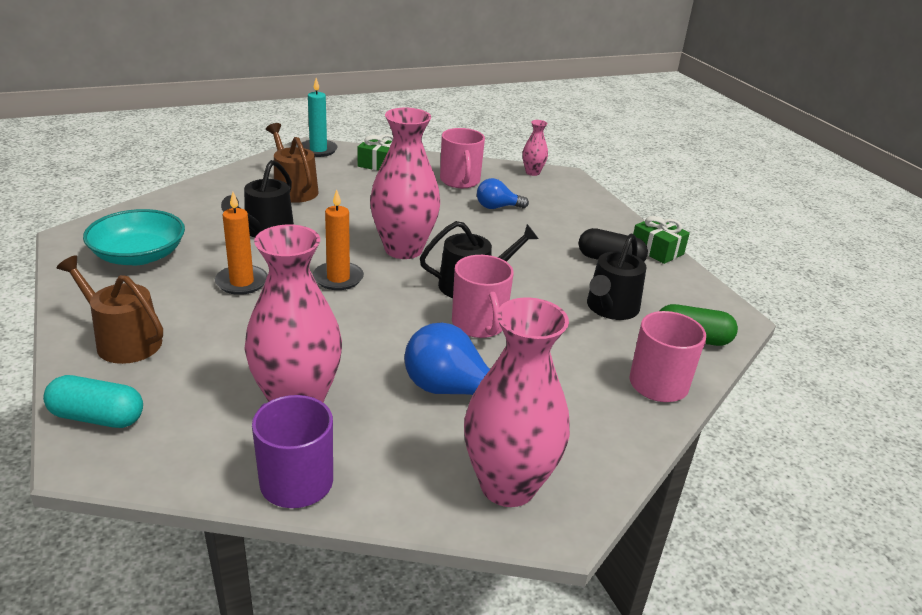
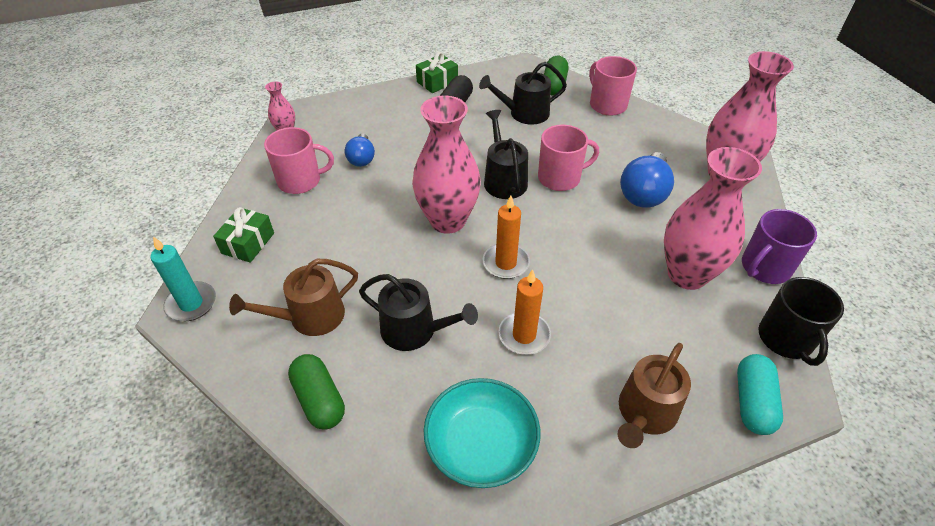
camera: 85 degrees left, 15 degrees up
black watering can [587,234,646,320] -> black watering can turned 135 degrees clockwise [479,62,567,125]
none -> green capsule [288,354,345,430]
none -> black mug [759,277,844,366]

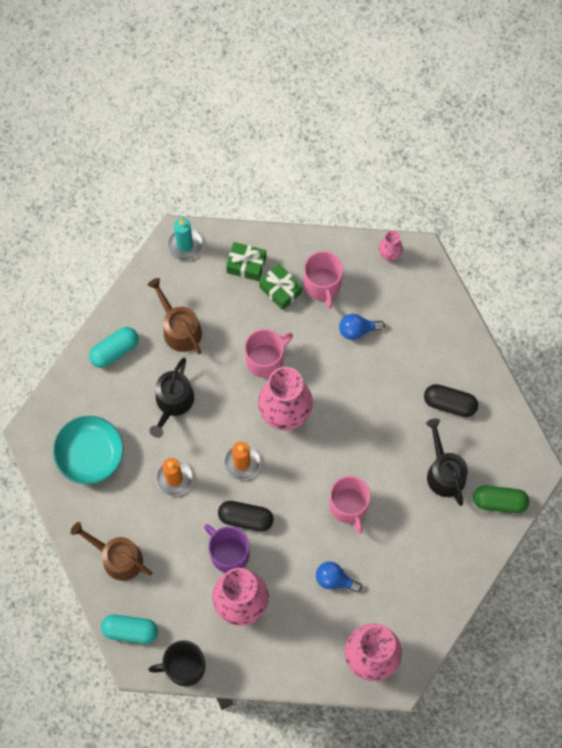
camera: 85 degrees right, 25 degrees up
green capsule [288,354,345,430] -> turquoise capsule [89,327,139,368]
green gift [416,52,458,93] -> green gift moved to [259,263,302,310]
black watering can [484,110,528,199] -> none
pink mug [589,56,637,116] -> pink mug moved to [244,329,293,378]
blue light bulb [620,152,674,208] -> blue light bulb [316,562,362,592], size x0.62
purple mug [742,209,817,284] -> purple mug moved to [204,524,249,573]
none -> black capsule [218,501,274,532]

